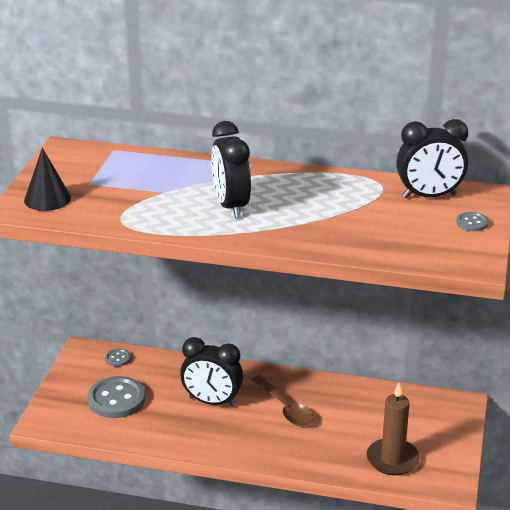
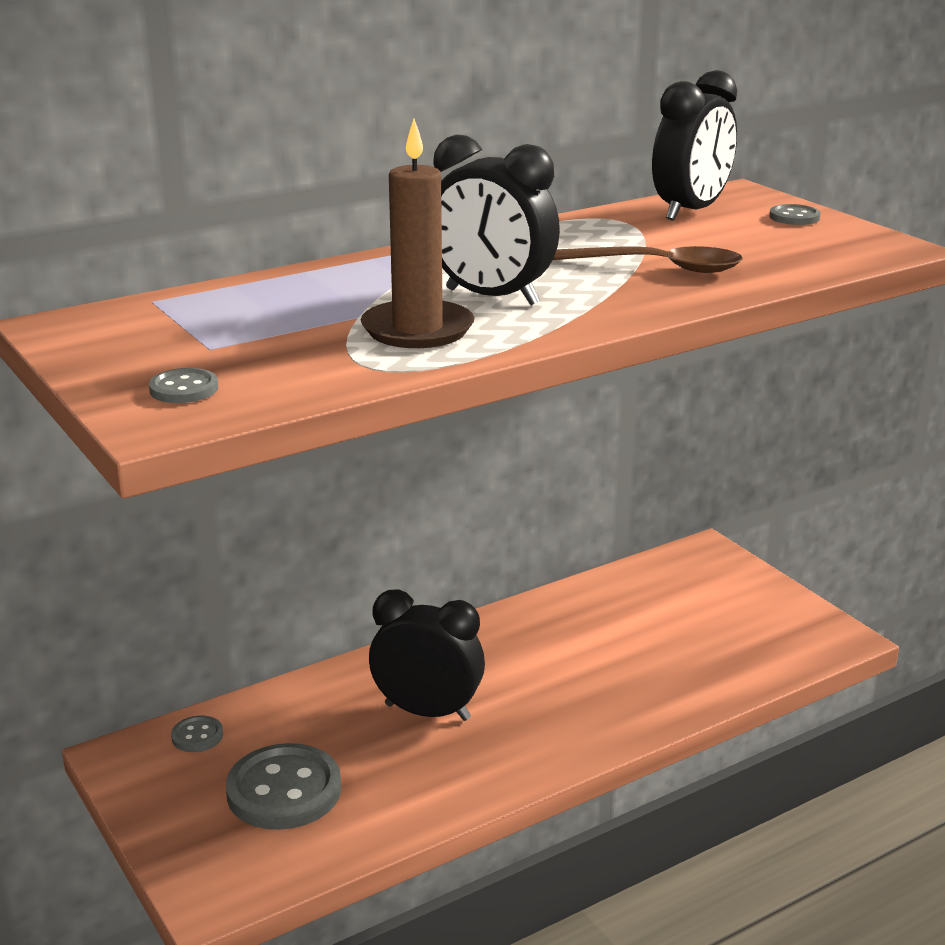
camera: 45 degrees left, 5 degrees down
black cone [24,148,71,211] -> grey button [149,368,218,403]
black clock [180,337,243,407] -> black clock turned 135 degrees counterclockwise [369,589,485,721]
brown spoon [251,375,313,426] -> brown spoon moved to [553,246,743,273]
brown candle [366,383,420,475] -> brown candle moved to [361,119,475,348]

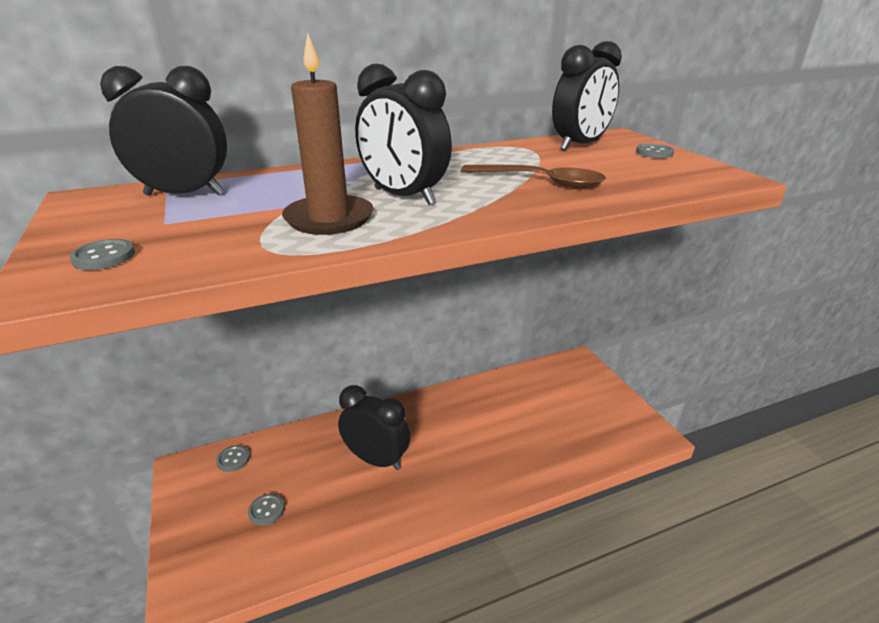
camera: 10 degrees right, 5 degrees up
grey button [226,743,341,830] -> grey button [248,494,285,526], size x0.47
none -> black clock [100,66,227,196]

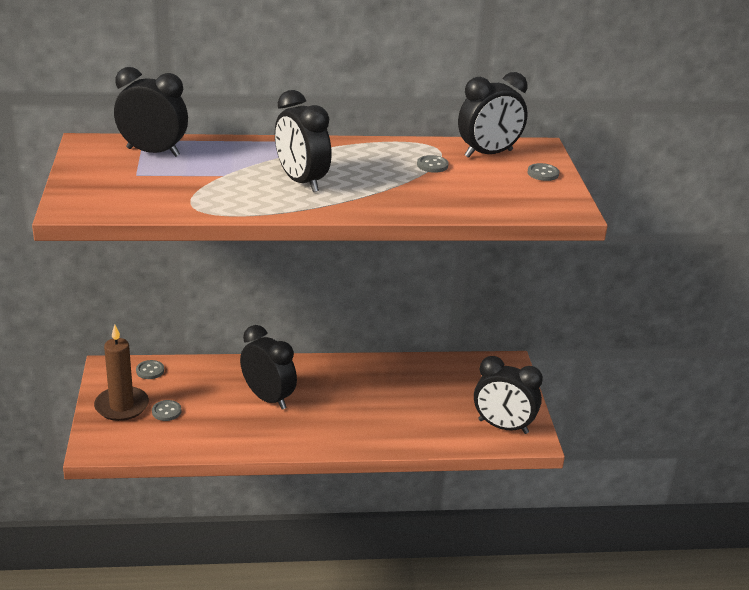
camera: 15 degrees right, 0 degrees up
grey button [69,239,135,270] -> grey button moved to [417,155,449,173]
brown candle [282,34,373,235] -> brown candle moved to [94,324,149,421]
brown spoon [461,165,606,188] -> none
none -> black clock [474,356,543,434]

